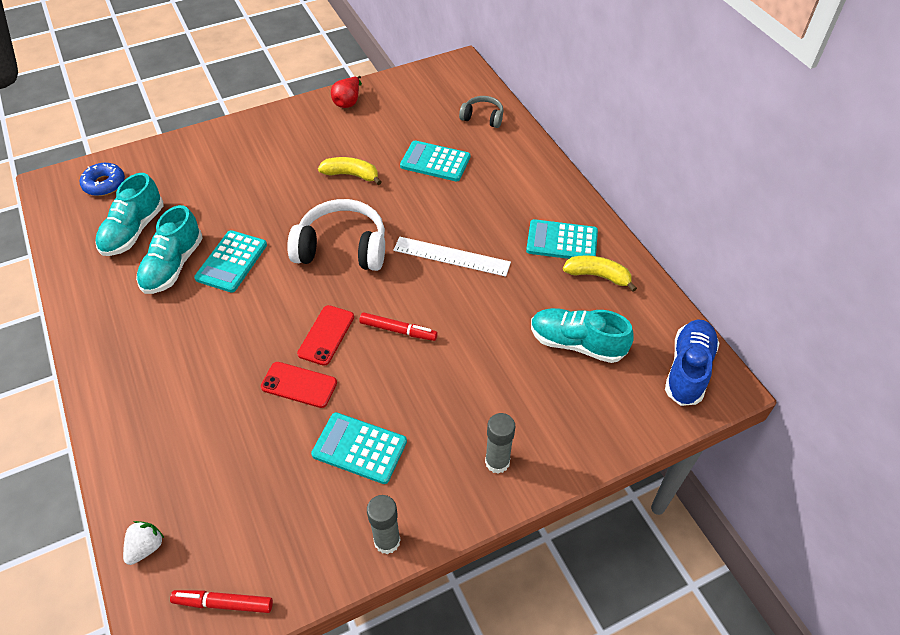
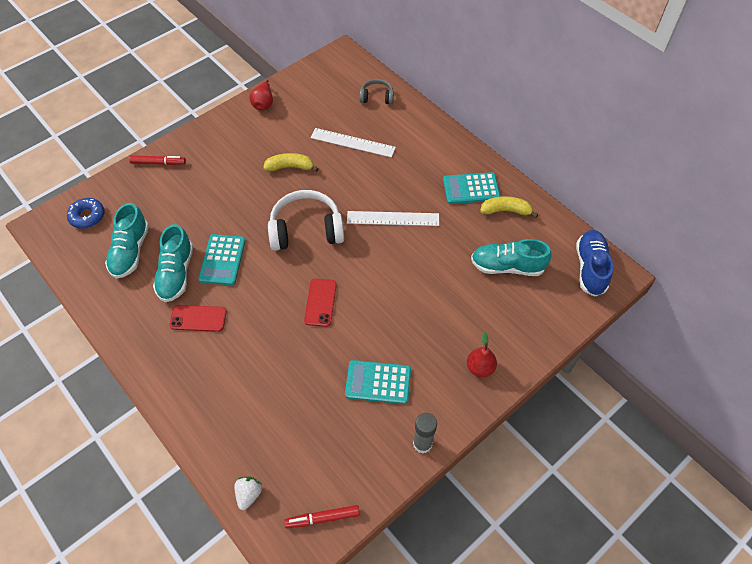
camera: 15 degrees left, 5 degrees up
red phone [261,362,337,408] -> red phone moved to [169,305,227,332]
red marker [359,312,438,341] -> red marker moved to [129,155,186,165]
turquoise calculator [400,141,470,182] -> white ruler [311,128,396,158]
grey glue stick [485,413,515,474] -> red pear [467,332,497,377]

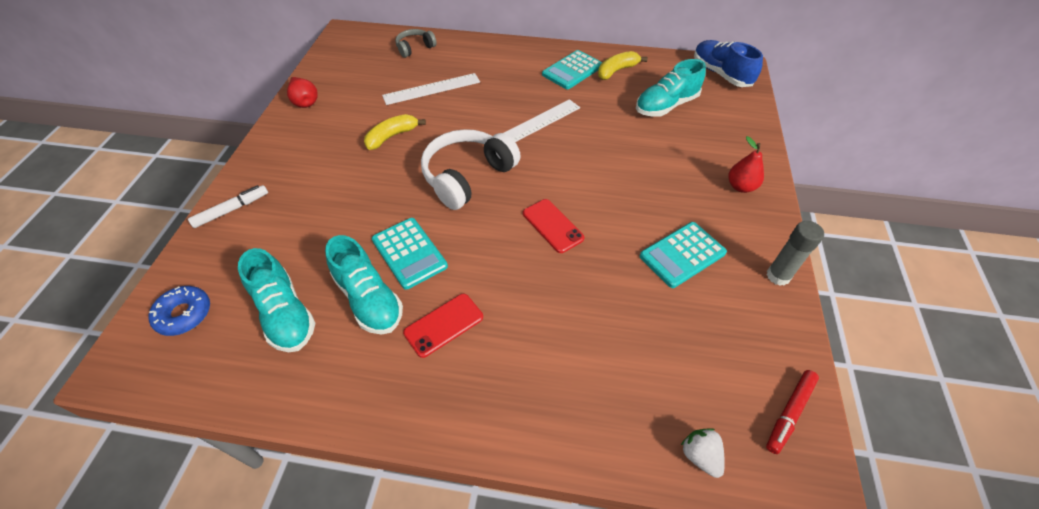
camera: 40 degrees left, 5 degrees down
red marker [129,155,186,165] -> white marker [188,185,268,228]

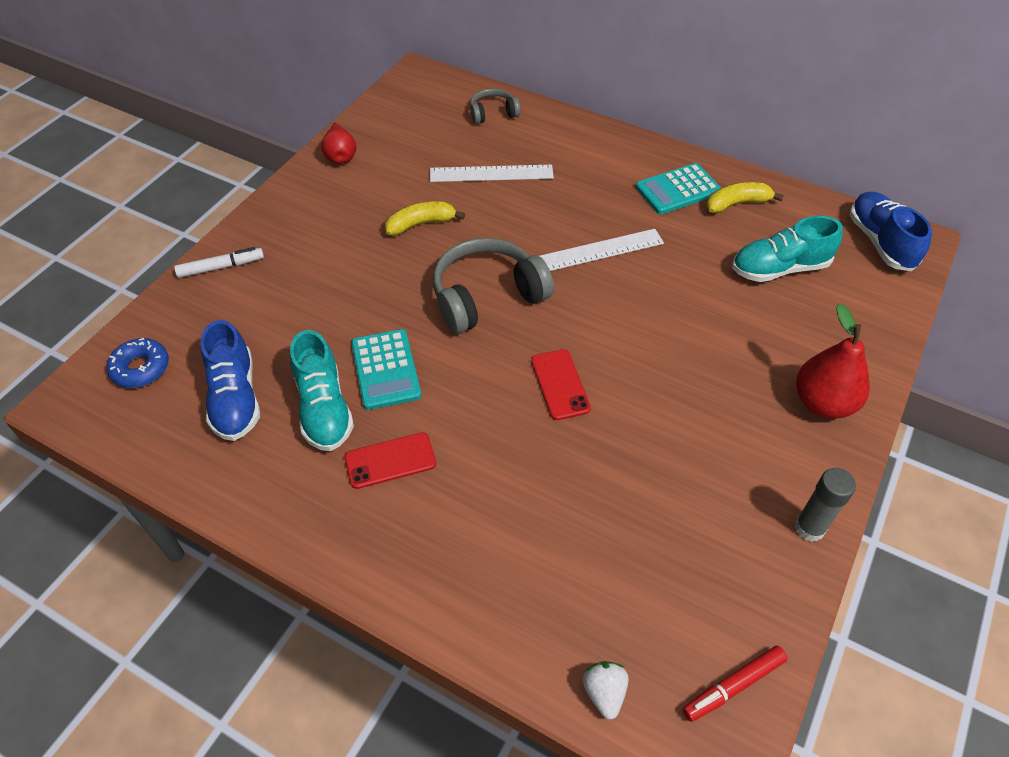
camera: 20 degrees right, 0 degrees up
turquoise shoe [238,248,315,352] -> blue shoe [200,320,260,441]
white headphones [421,129,521,210] -> grey headphones [433,238,554,334]
turquoise calculator [640,222,727,288] -> none
red pear [729,136,764,193] -> red pear [796,304,870,419], size x1.56

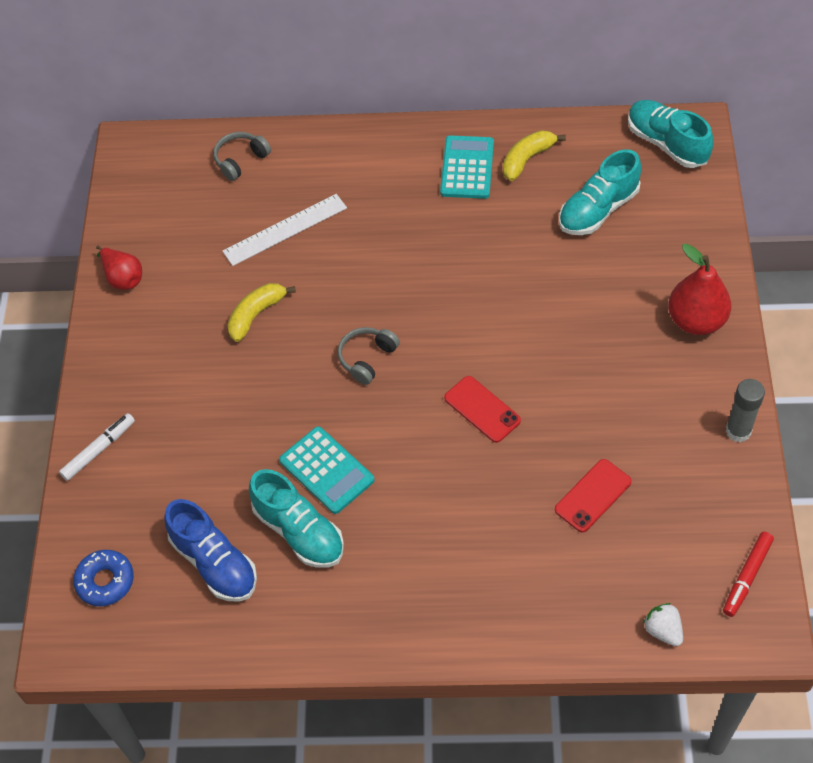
camera: 25 degrees left, 5 degrees up
red phone [345,432,436,489] -> red phone moved to [555,459,632,533]
grey headphones [433,238,554,334] -> grey headphones [338,327,400,385], size x0.53
white ruler [540,229,664,271] -> none
turquoise calculator [636,163,721,214] -> turquoise calculator turned 150 degrees clockwise [440,135,494,199]
blue shoe [849,192,932,271] -> turquoise shoe [628,100,713,168]

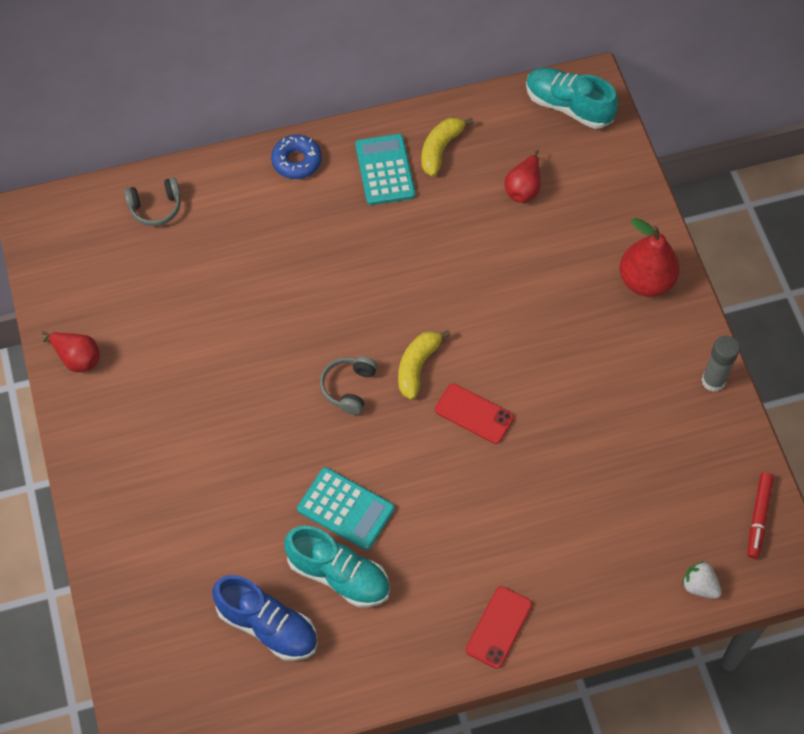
camera: 20 degrees left, 5 degrees up
white marker [59,413,135,481] -> none
blue donut [73,550,134,606] -> blue donut moved to [271,135,322,179]
grey headphones [213,132,271,181] -> grey headphones turned 135 degrees counterclockwise [124,177,181,226]
white ruler [222,194,347,266] -> none
yellow banana [227,283,296,342] -> yellow banana moved to [398,330,451,400]
red phone [555,459,632,533] -> red phone moved to [466,586,532,669]
turquoise shoe [559,149,642,235] -> red pear [505,150,541,202]

